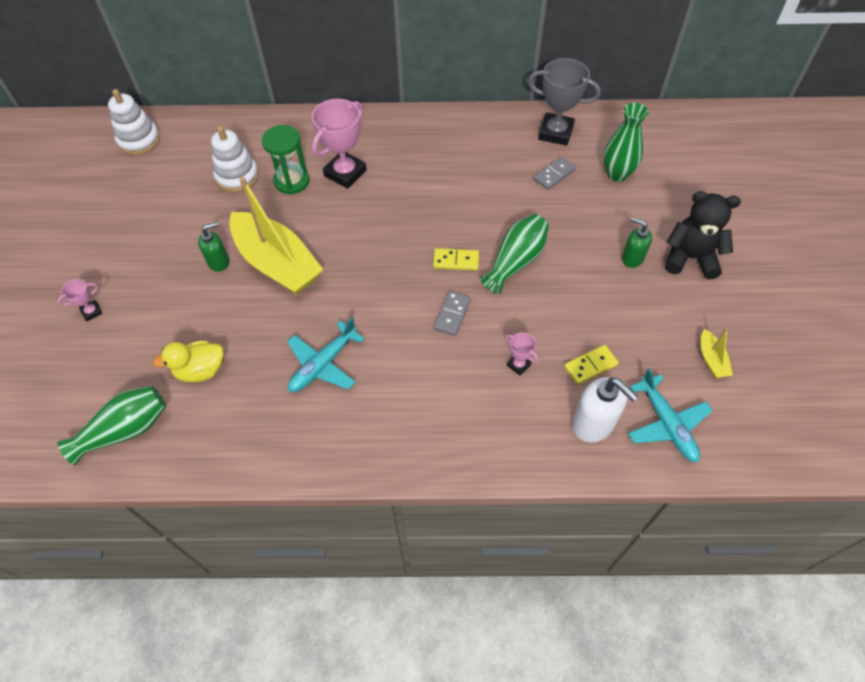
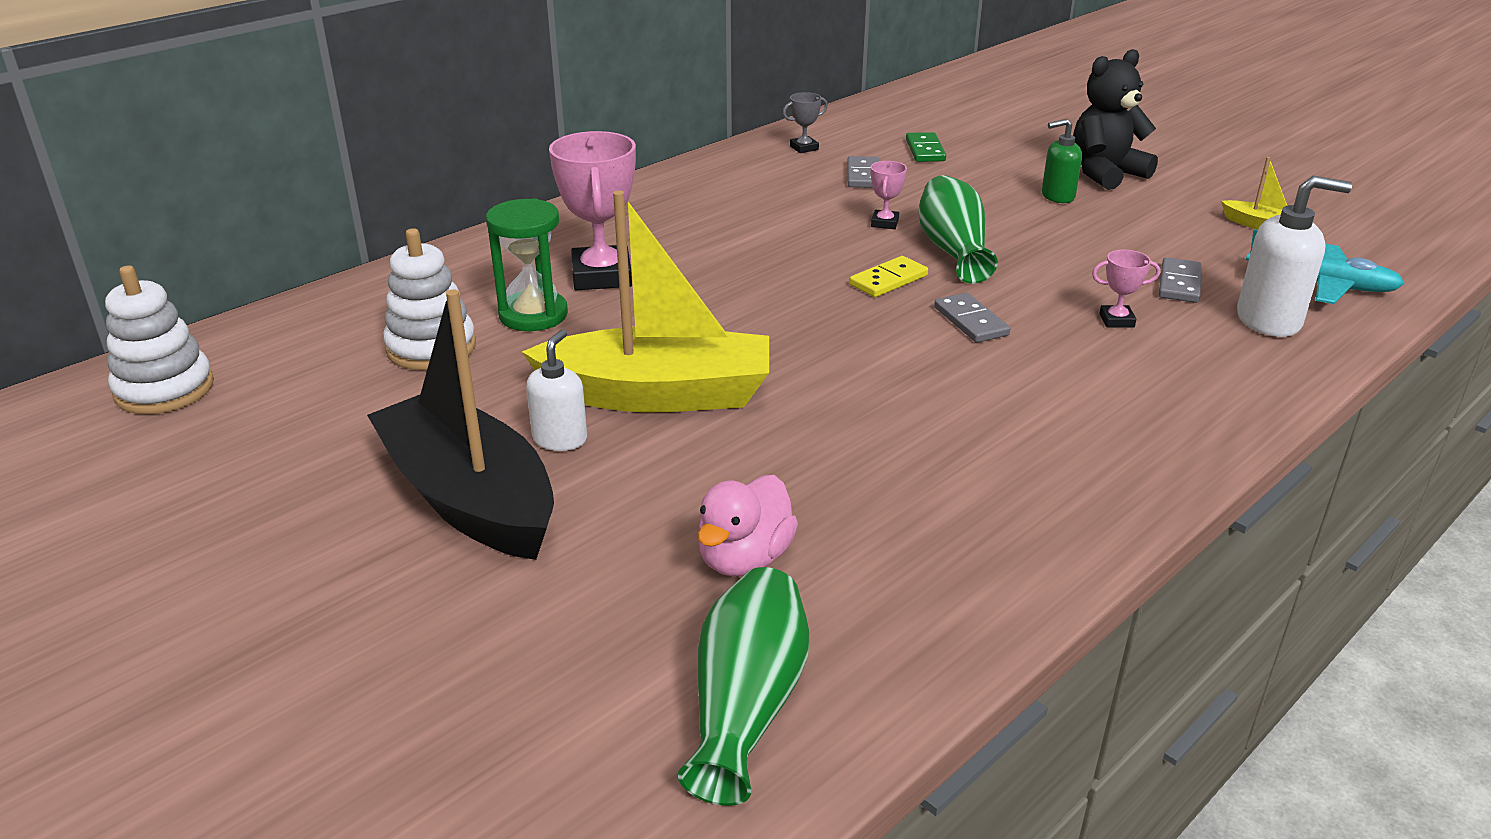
camera: 45 degrees left, 25 degrees down
pink trophy [58,279,102,321] -> pink trophy moved to [871,161,907,229]
yellow duck [153,341,223,382] -> pink duck [697,475,798,577]
green soap dispenser [198,222,229,272] -> white soap dispenser [526,329,587,451]
turquoise plane [287,317,365,392] -> none
grey trophy [528,58,601,146] -> grey trophy [783,92,828,153], size x0.47
yellow domino [564,345,619,385] -> grey domino [1159,257,1202,303]
green vase [603,103,649,182] -> green domino [906,132,946,162]
none -> black boat [367,290,554,560]

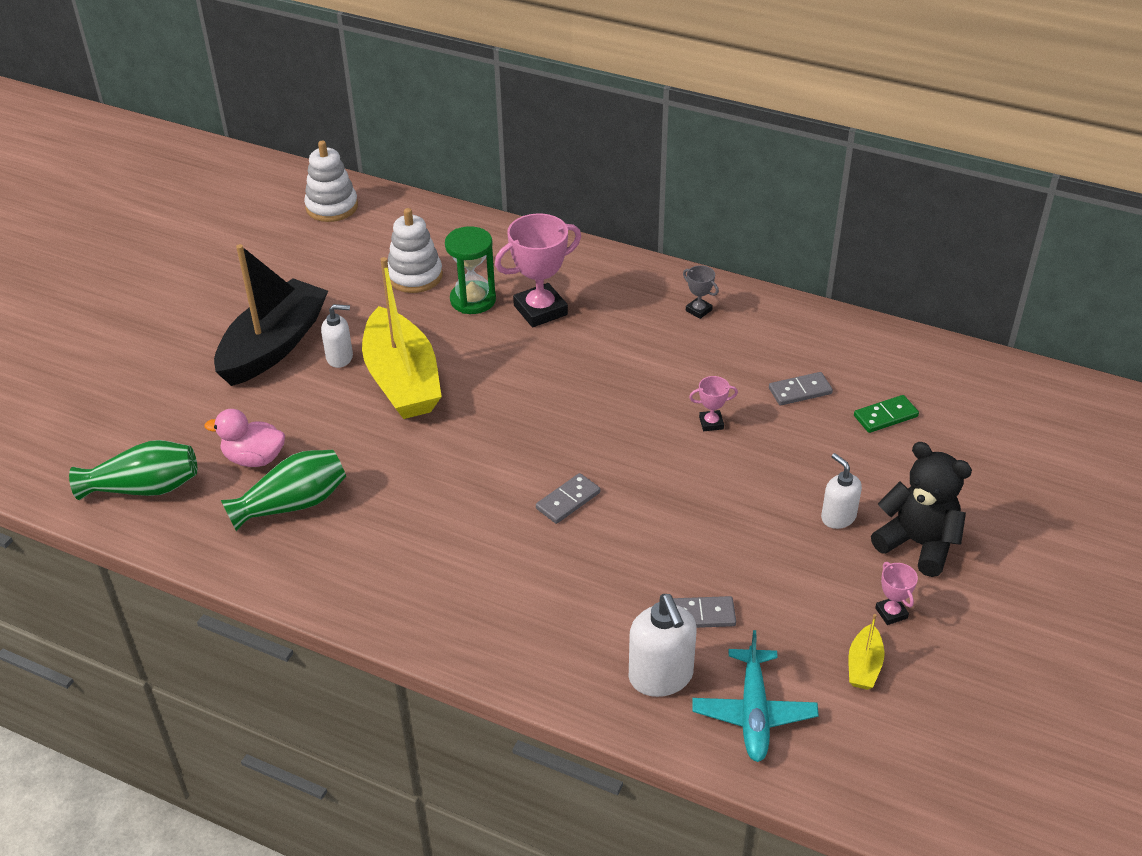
camera: 70 degrees right, 10 degrees up
grey trophy [783,92,828,153] -> grey trophy moved to [683,265,719,319]
yellow domino [849,256,928,297] -> none
green vase [918,175,998,284] -> green vase moved to [221,450,346,531]
green soap dispenser [1042,119,1082,203] -> white soap dispenser [821,453,862,529]
pink trophy [1092,249,1160,327] -> pink trophy moved to [875,562,918,625]

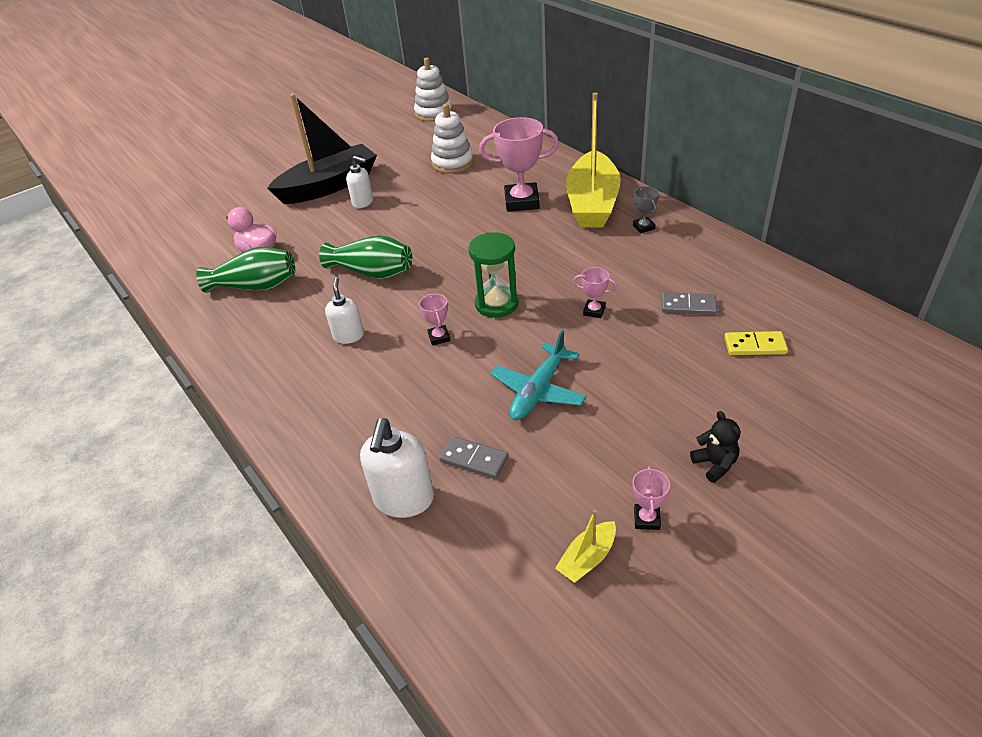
camera: 30 degrees right, 0 degrees up
green vase [69,440,197,500] -> green vase moved to [319,235,412,279]
yellow boat [362,257,442,419] -> yellow boat moved to [566,92,621,228]
green hourglass [445,226,496,314] -> green hourglass moved to [468,232,519,318]
grey domino [536,473,600,524] -> pink trophy [419,294,450,346]
turquoise plane [692,630,819,762] -> turquoise plane moved to [490,330,587,420]
white soap dispenser [821,453,862,529] -> white soap dispenser moved to [325,277,364,344]
green domino [854,395,919,433] -> yellow domino [724,331,788,355]
black teddy bear [871,442,972,577] -> black teddy bear [690,411,741,483], size x0.52

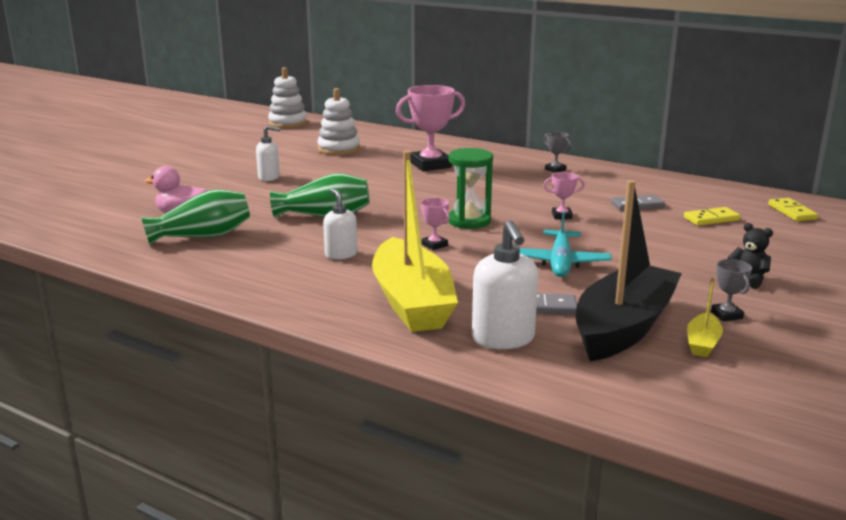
camera: 25 degrees left, 20 degrees down
black boat [267,94,377,204] -> black boat moved to [576,180,682,361]
yellow boat [566,92,621,228] -> yellow boat moved to [372,150,458,332]
pink trophy [632,466,670,530] -> grey trophy [711,259,752,322]
none -> yellow domino [768,198,818,221]

